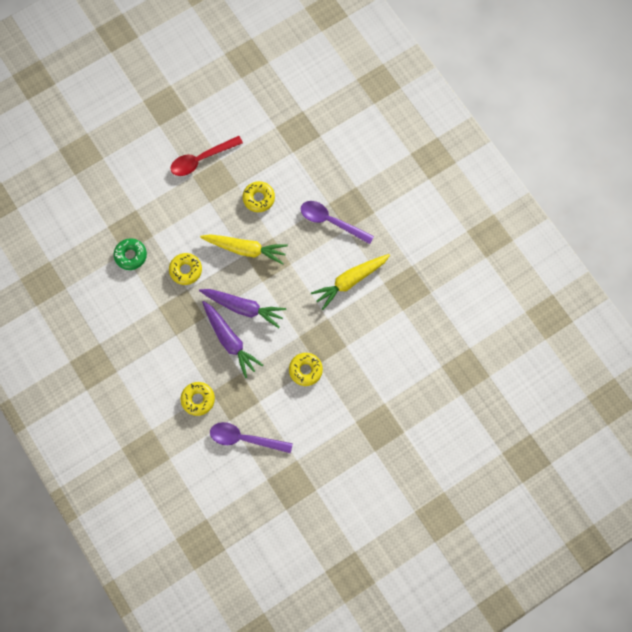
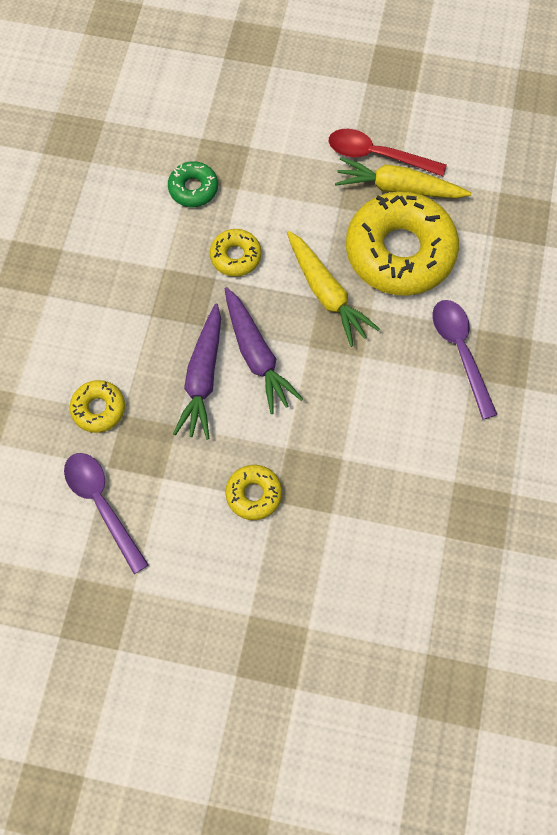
camera: 45 degrees right, 5 degrees down
yellow donut [243,181,275,212] -> yellow donut [346,191,459,296], size x2.16
yellow carrot [311,254,390,310] -> yellow carrot moved to [335,157,471,199]

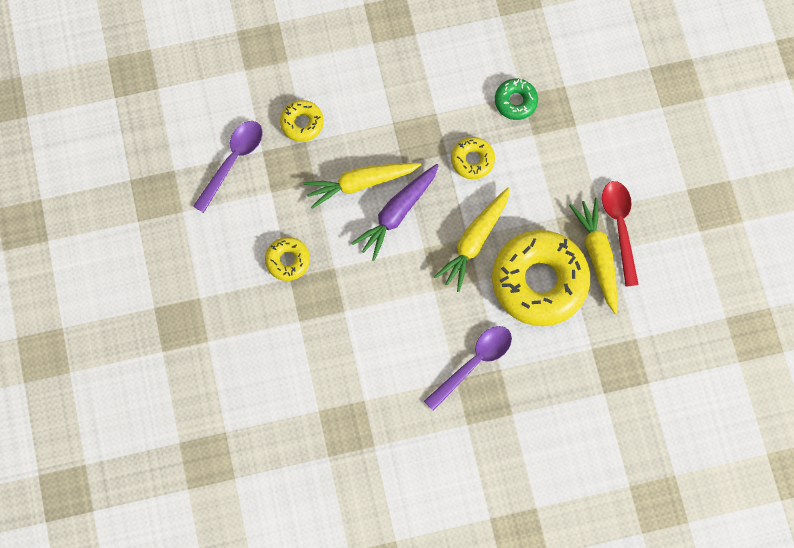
camera: 65 degrees right, 5 degrees up
purple carrot [173,303,221,440] -> yellow carrot [304,163,421,209]

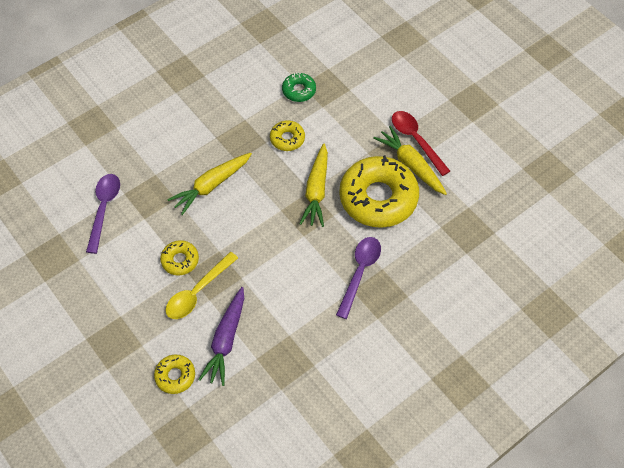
camera: 25 degrees left, 15 degrees down
yellow donut [280,100,324,142] -> yellow donut moved to [154,355,195,394]
purple carrot [352,164,439,261] -> purple carrot moved to [198,287,244,386]
none -> yellow spoon [166,252,238,319]

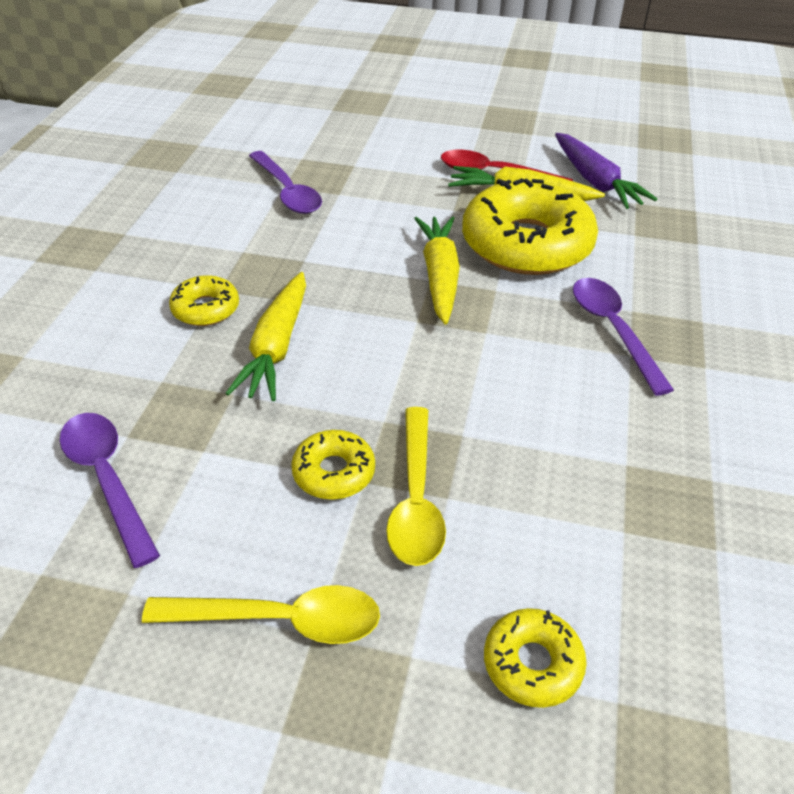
camera: 40 degrees left, 15 degrees down
purple carrot [198,287,244,386] -> purple carrot moved to [555,133,658,209]
yellow donut [270,120,305,151] -> yellow donut moved to [169,275,239,326]
green donut [282,72,316,102] -> purple spoon [249,151,322,214]
yellow carrot [299,143,328,227] -> yellow carrot turned 150 degrees counterclockwise [414,217,460,325]
none -> yellow spoon [142,585,380,644]

